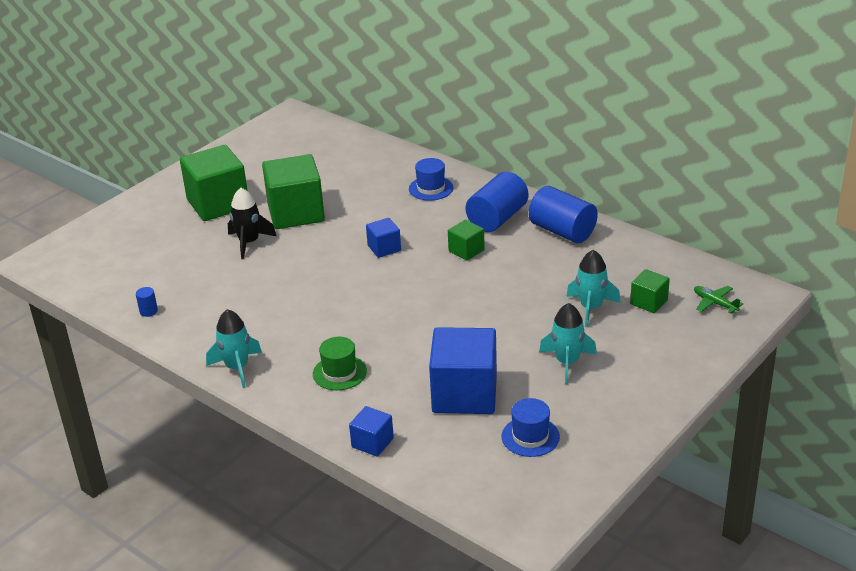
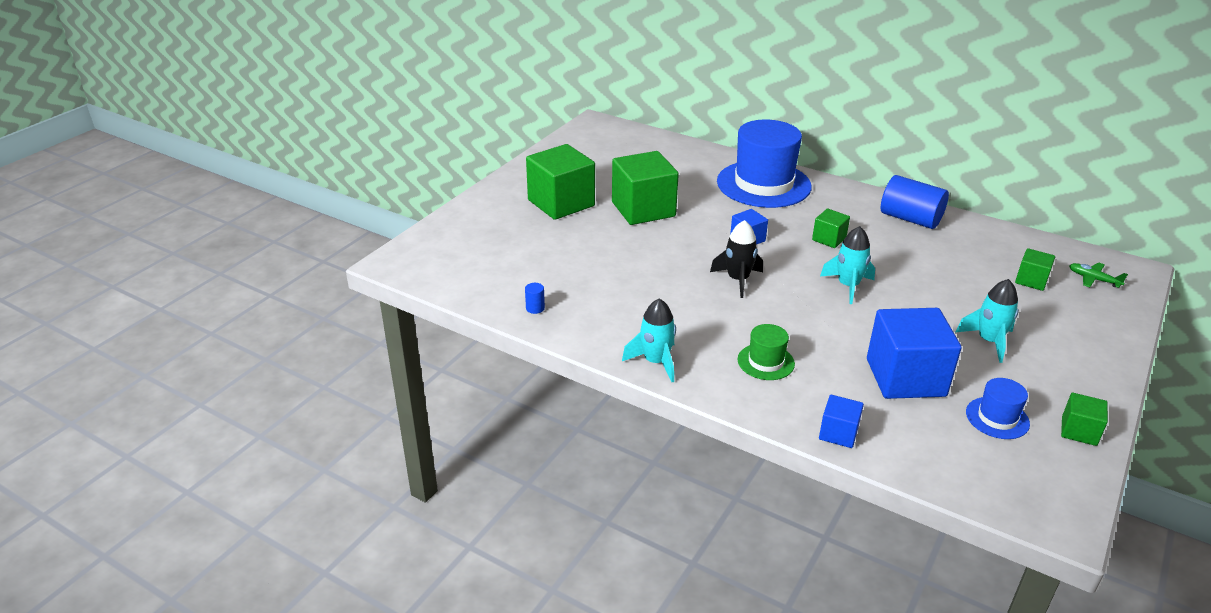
camera: 10 degrees left, 0 degrees up
black rocket [228,188,276,259] -> black rocket moved to [710,220,763,298]
blue hat [409,158,454,201] -> blue hat [717,120,812,208], size x2.17
blue cylinder [466,172,529,232] -> none
turquoise rocket [566,250,621,327] -> turquoise rocket moved to [820,226,875,304]
none -> green cube [1061,393,1108,446]

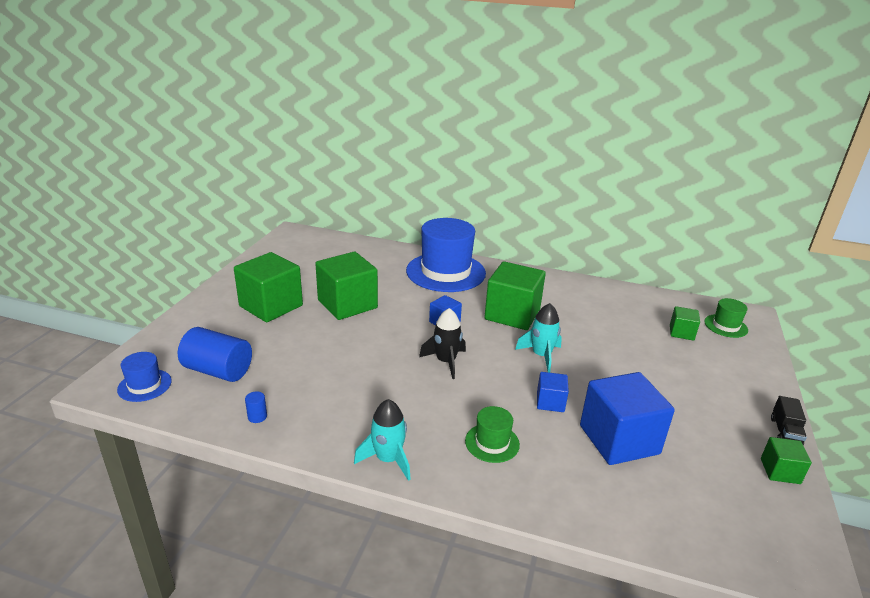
camera: 15 degrees left, 5 degrees down
green cube [812,209,850,248] -> green cube [484,261,546,330], size x2.03
blue cube [819,395,864,448] -> blue cube moved to [537,372,569,412]
blue cylinder [881,175,949,229] -> blue cylinder moved to [178,327,252,382]
turquoise rocket [956,279,1019,363] -> none
blue hat [966,378,1030,439] -> blue hat moved to [117,352,172,402]
green plane [1069,262,1128,288] -> green hat [704,298,748,338]
none -> black truck [771,396,807,446]

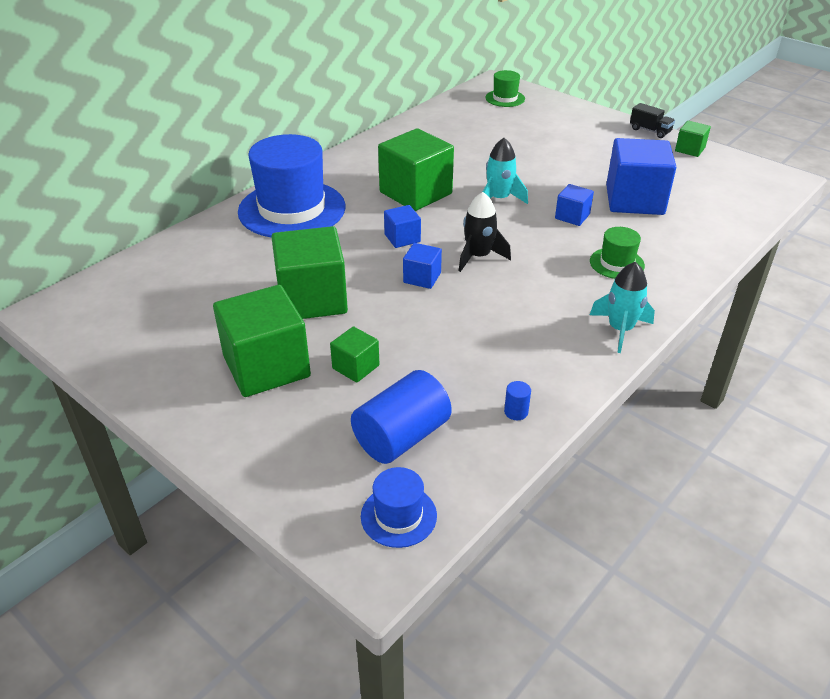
camera: 65 degrees left, 10 degrees up
green cube [670,306,700,341] -> green cube moved to [330,326,379,383]
none -> blue cube [403,243,442,289]

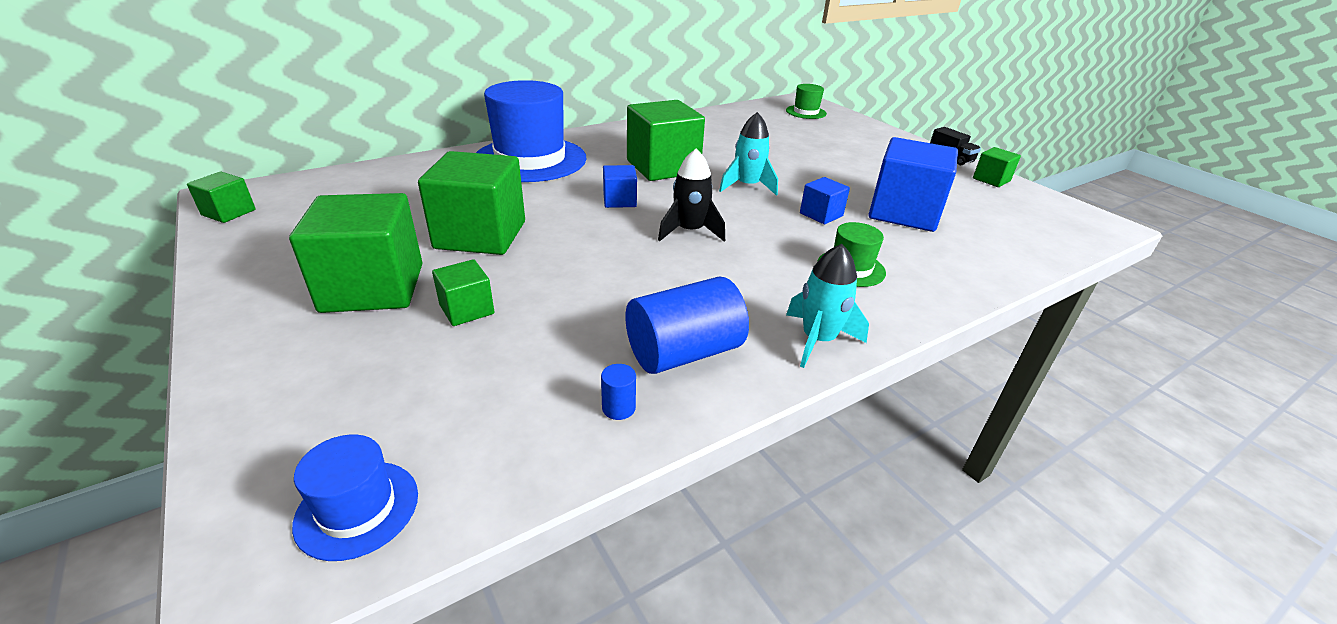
camera: 15 degrees right, 5 degrees down
blue cylinder [351,370,452,464] -> blue cylinder moved to [626,276,749,374]
blue cube [403,243,442,289] -> none
none -> green cube [187,172,256,223]

